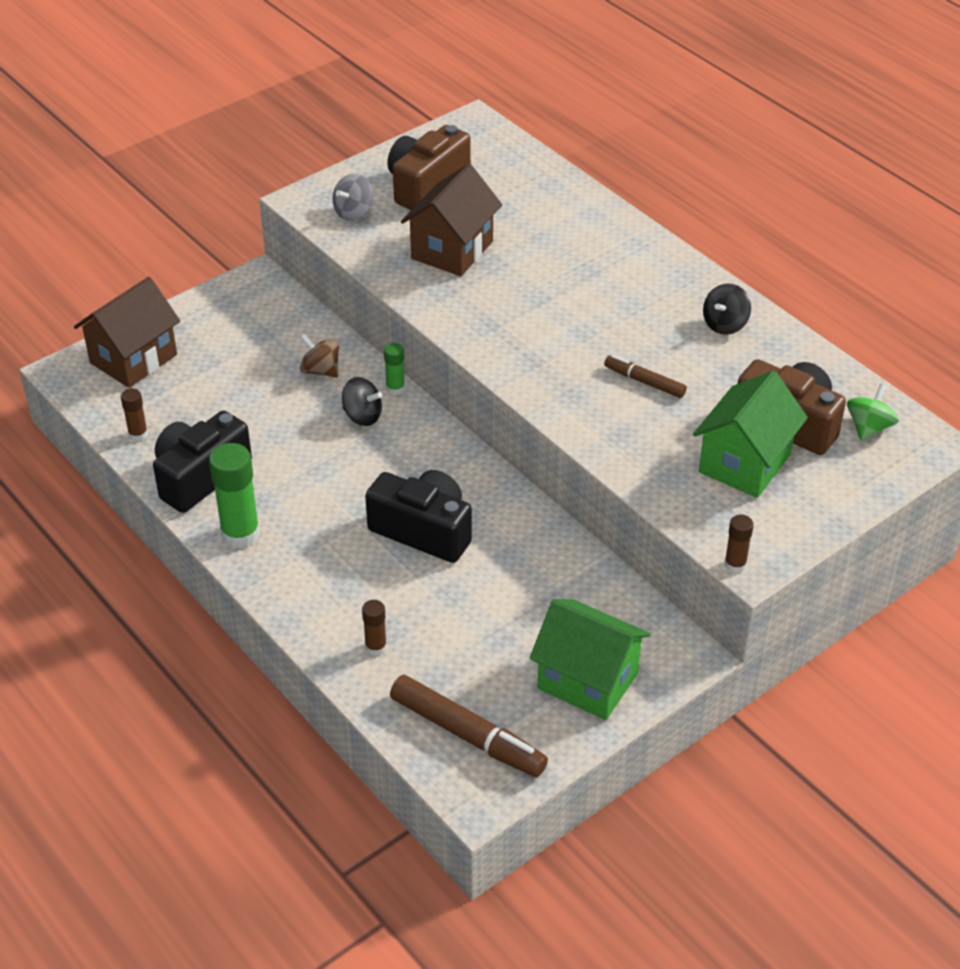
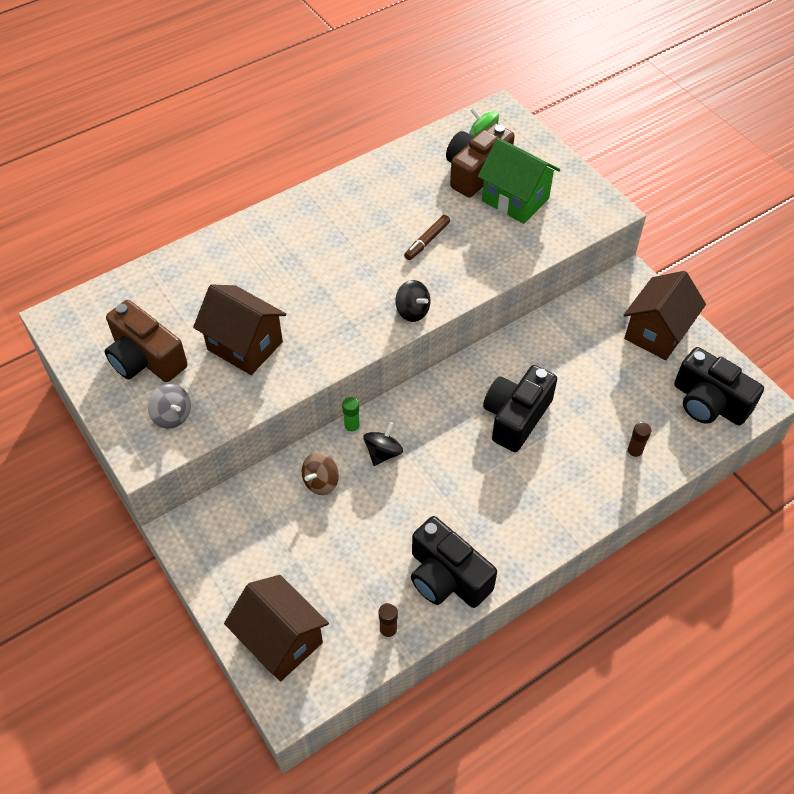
camera: 85 degrees left, 10 degrees up
green glue stick [209,443,260,549] -> none
brown marker [390,675,548,777] -> black camera [674,347,764,425]
green house [529,599,651,720] -> brown house [624,271,706,360]
black spinning top [703,284,751,335] -> black spinning top moved to [395,280,430,322]
brown glue stick [724,514,754,573] -> none

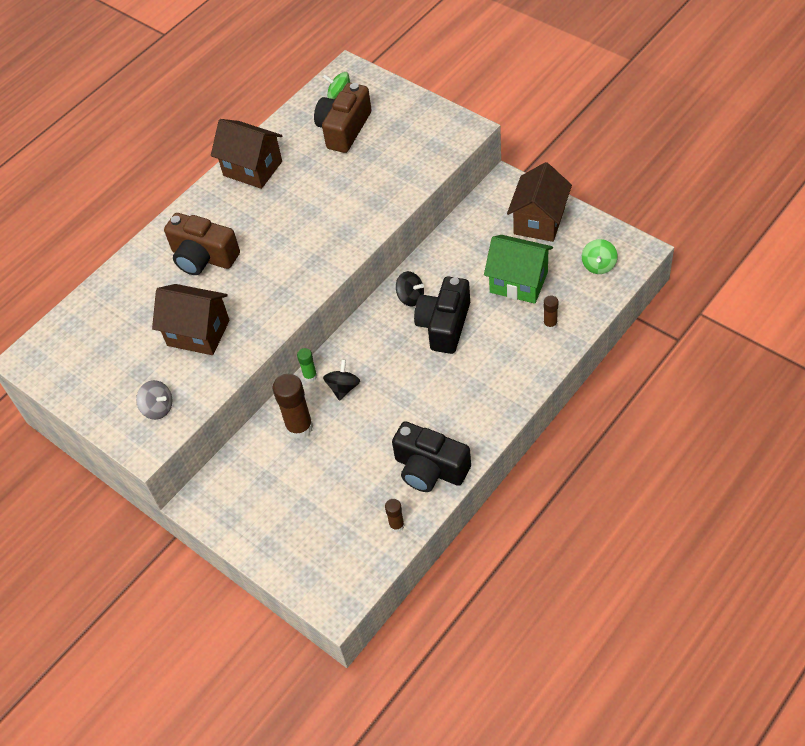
camera: 10 degrees left, 0 degrees up
brown camera [105,300,188,382] -> brown camera moved to [164,213,240,275]
brown house [224,575,329,682] -> brown house moved to [211,119,282,189]
brown spinning top [302,452,339,495] -> brown glue stick [273,374,313,439]
black spinning top [395,280,430,322] -> black spinning top moved to [396,271,424,307]
brown marker [404,215,450,260] -> none
green house [478,138,560,224] -> green house moved to [484,235,553,304]
black camera [674,347,764,425] -> green spinning top [582,239,618,274]

